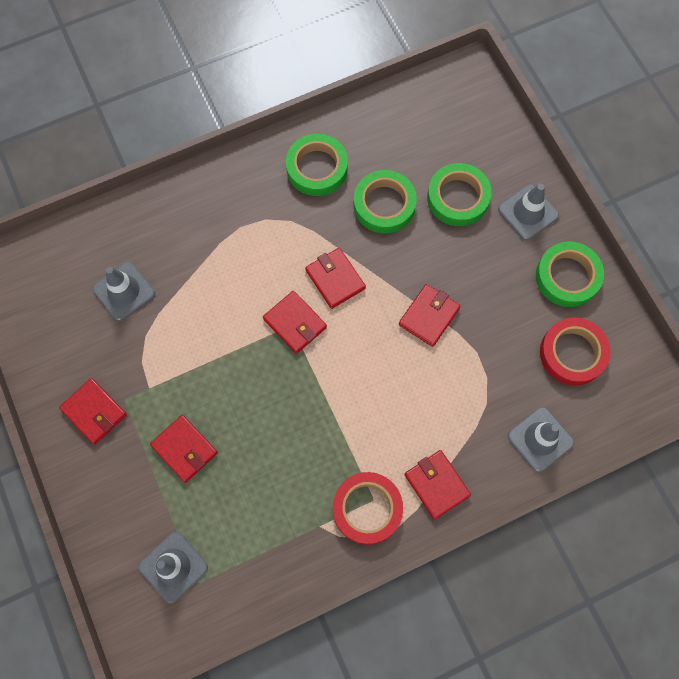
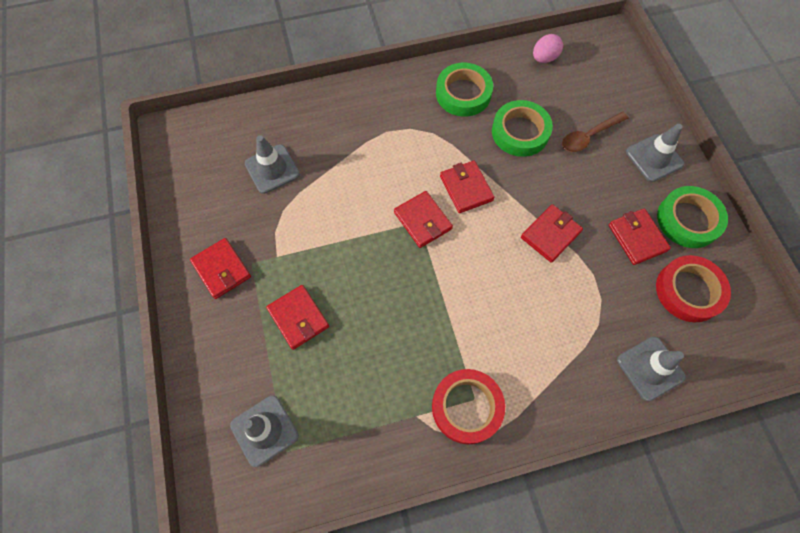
camera: 10 degrees right, 5 degrees down
red wallet [404,450,471,519] -> red wallet moved to [609,209,671,265]
green tape [427,163,492,226] -> brown spoon [562,112,629,152]
none -> pink egg [533,34,563,63]

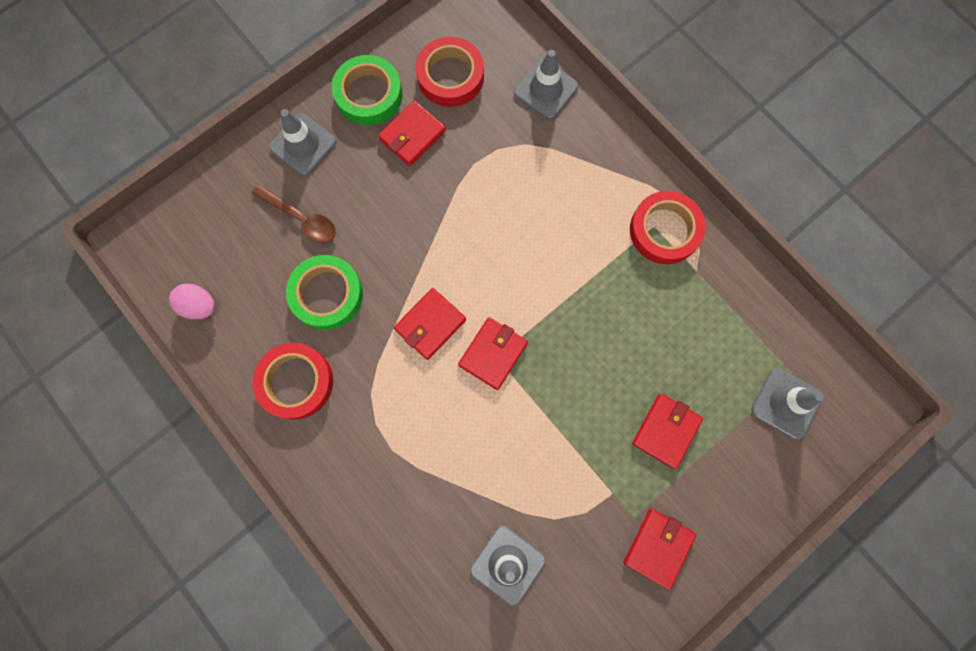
camera: 115 degrees left, 10 degrees up
green tape [436,63,493,117] -> red tape [253,343,333,420]
red wallet [521,204,583,263] -> none

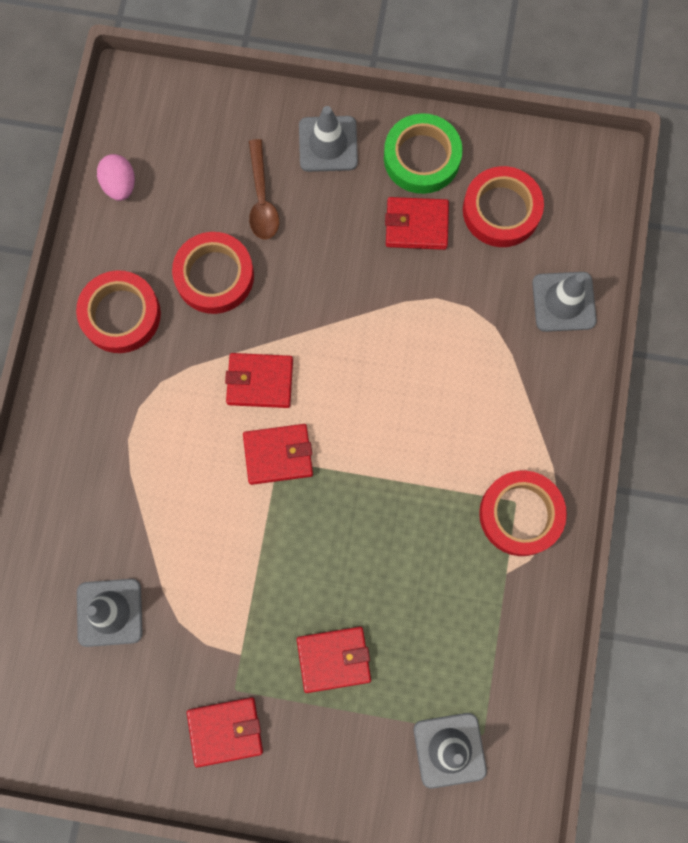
camera: 50 degrees right, 0 degrees up
green tape [286,255,363,330] -> red tape [172,232,254,314]

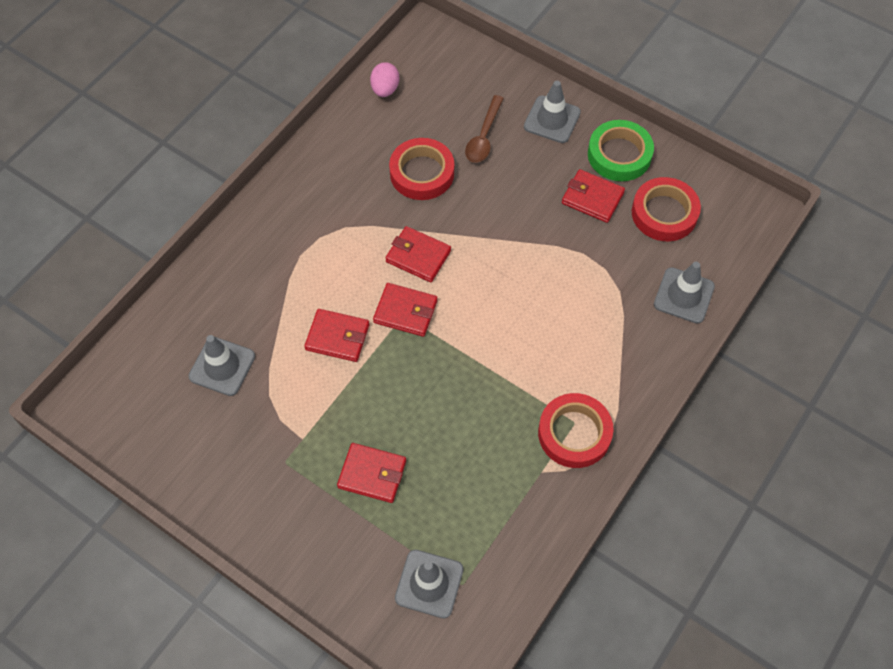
camera: 25 degrees right, 15 degrees down
red tape [76,270,161,353] -> none
red wallet [187,697,263,768] -> red wallet moved to [304,309,369,362]

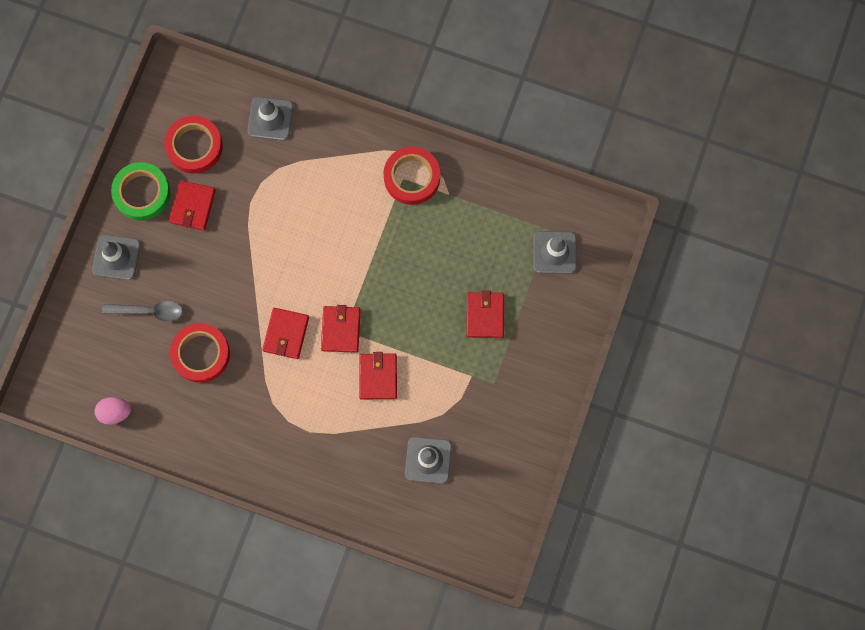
camera: 105 degrees left, 15 degrees up
brown spoon [465,95,504,163] -> grey spoon [102,300,183,322]

